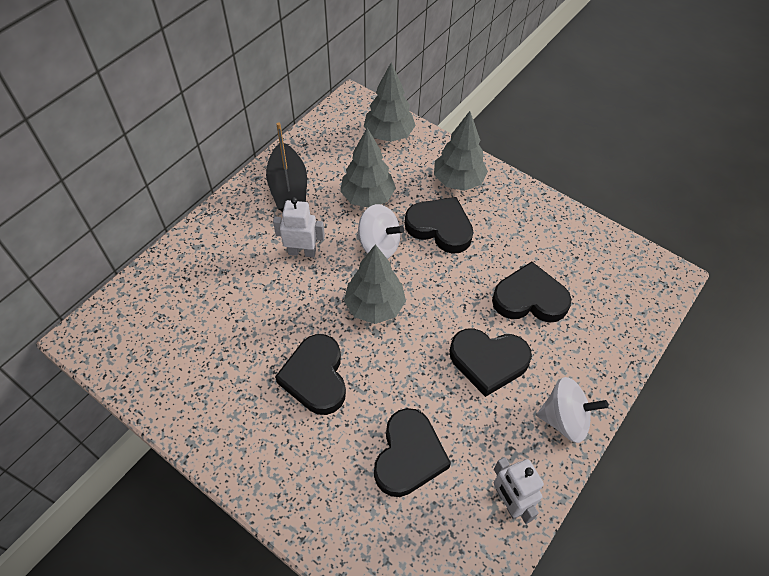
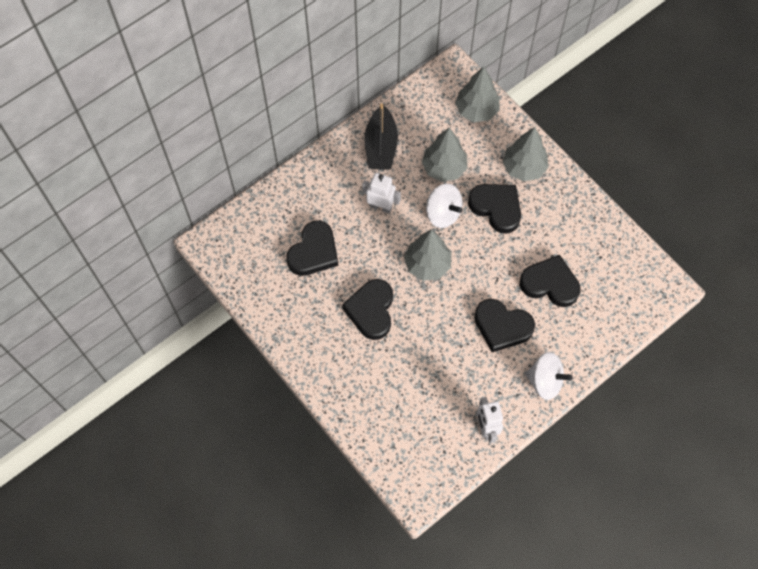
camera: 15 degrees right, 10 degrees up
black heart [374,408,451,497] -> black heart moved to [286,221,338,276]

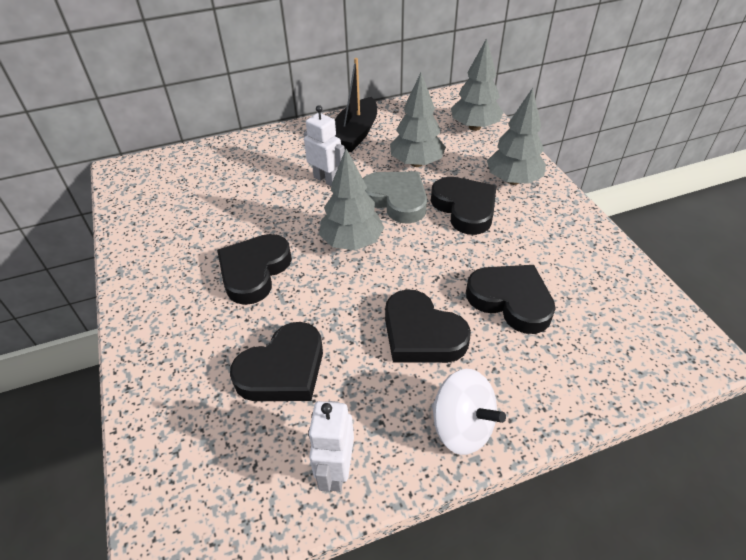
camera: 20 degrees right, 20 degrees down
black heart [286,221,338,276] -> black heart moved to [230,322,323,401]
white spinning top [426,184,463,228] -> grey heart [363,172,427,224]

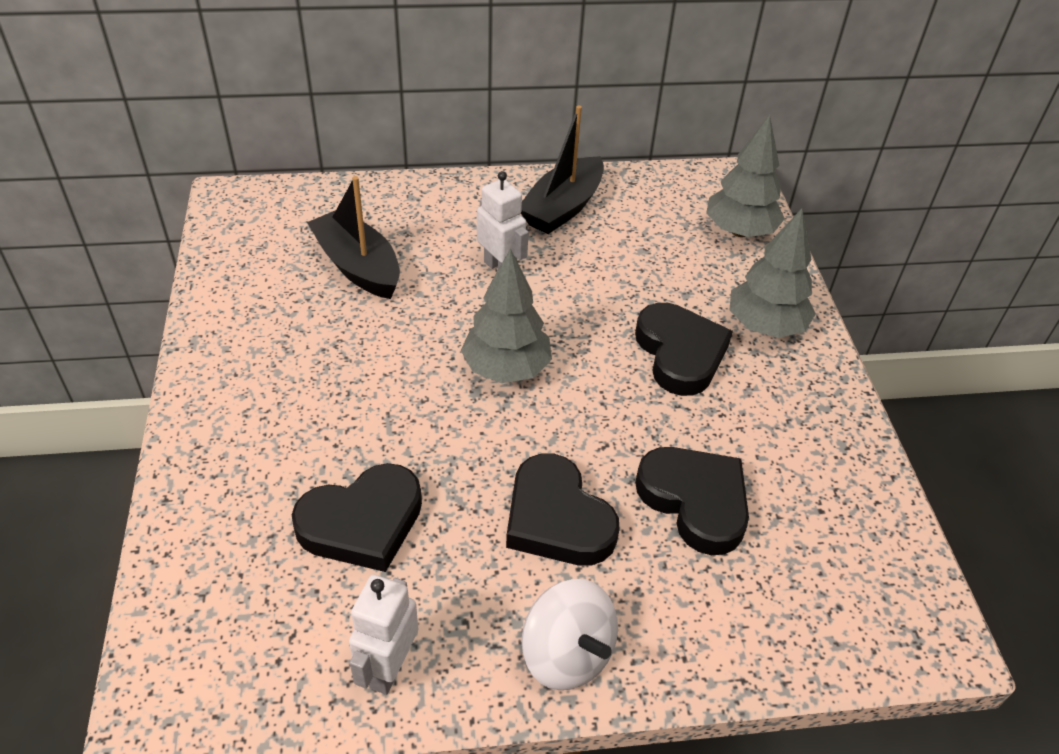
camera: 10 degrees right, 0 degrees up
black heart [217,234,292,305] -> none
grey heart [363,172,427,224] -> none
grey tree [390,73,446,167] -> none
none -> black boat [307,176,400,299]

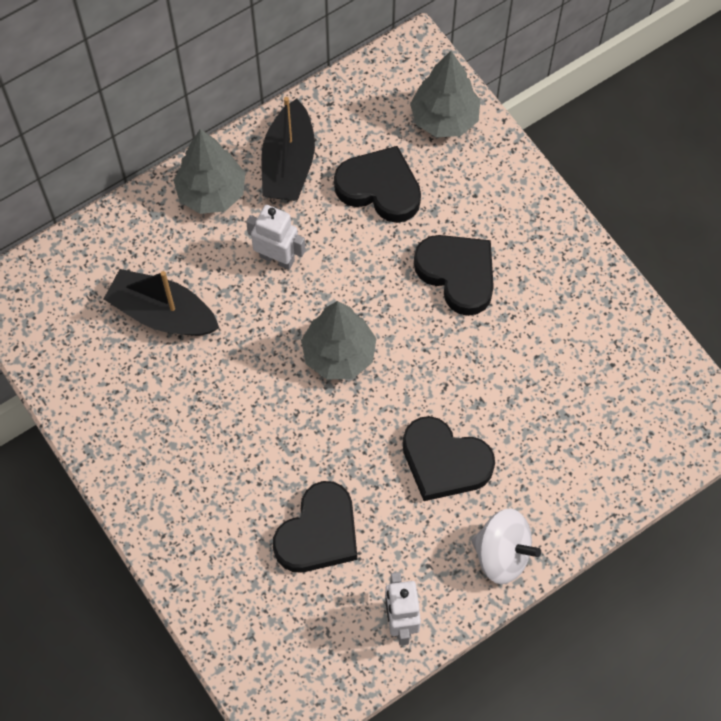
camera: 25 degrees left, 20 degrees up
black heart [635,447,749,555] -> black heart moved to [334,146,421,223]
grey tree [730,208,816,338] -> grey tree moved to [173,129,245,214]

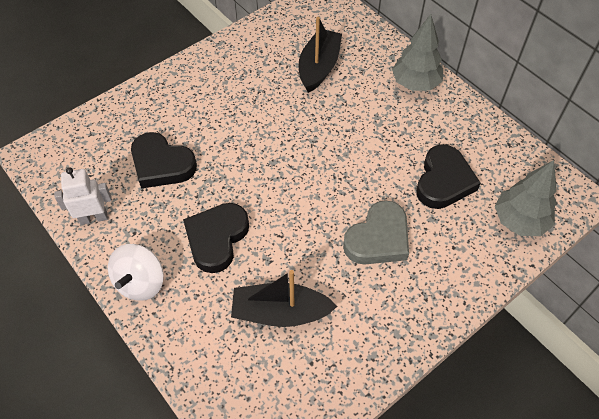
camera: 85 degrees right, 10 degrees down
white robot [246,205,306,270] -> none
black boat [261,97,315,201] -> black boat moved to [231,270,338,327]
grey tree [301,301,377,380] -> none
black heart [414,235,494,316] -> grey heart [343,200,409,264]

